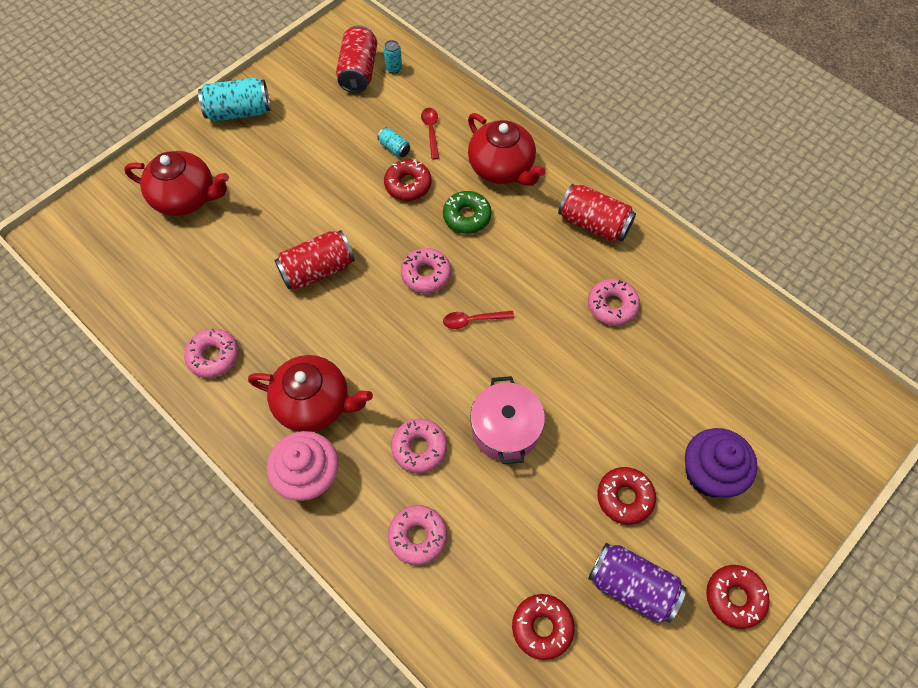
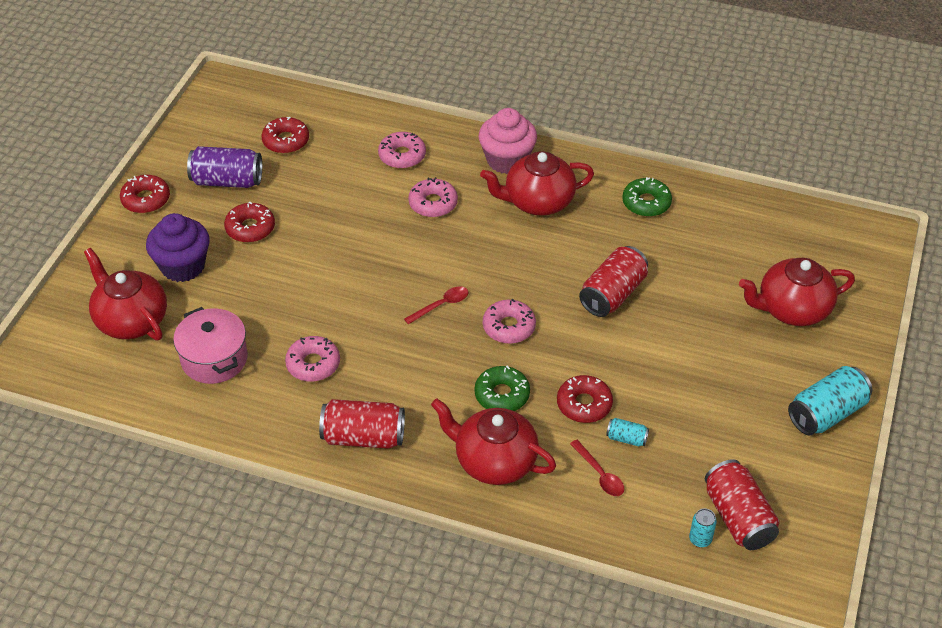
camera: 155 degrees right, 15 degrees down
pink donut [184,328,239,378] -> green donut [622,177,672,217]
pink pot [470,376,545,464] -> pink pot moved to [173,307,248,384]
none -> red teapot [84,248,167,340]

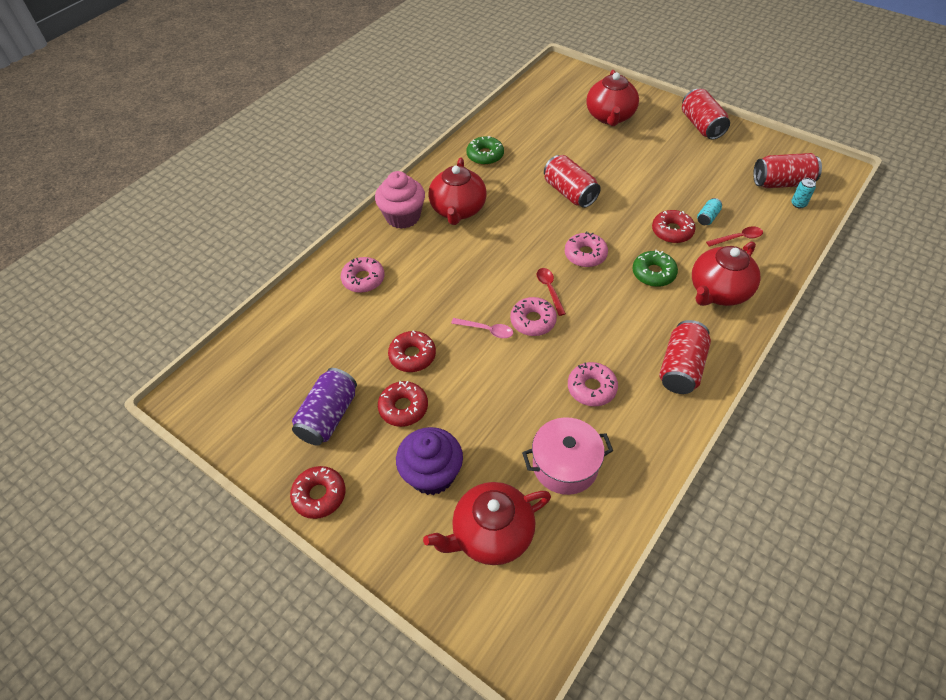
camera: 70 degrees left, 5 degrees up
red donut [262,117,309,154] -> red donut moved to [388,330,436,372]
pink donut [408,177,458,217] -> pink donut moved to [510,297,557,336]
turquoise can [788,366,872,435] -> red can [682,89,730,140]
none -> pink spoon [451,318,513,338]

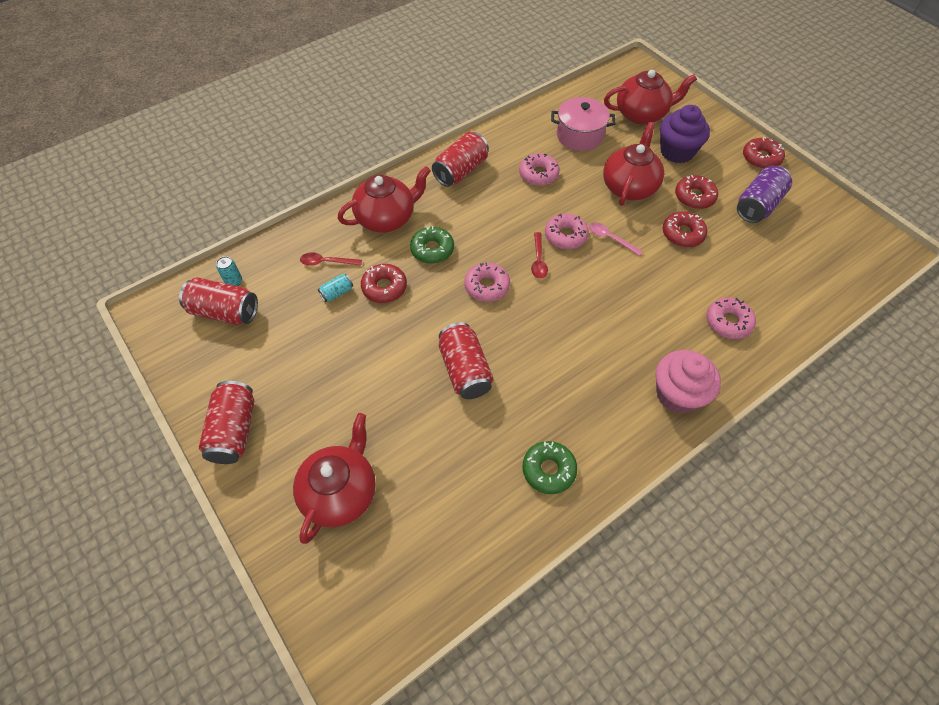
camera: 165 degrees left, 5 degrees up
red teapot [429,158,487,225] -> red teapot moved to [603,122,664,206]

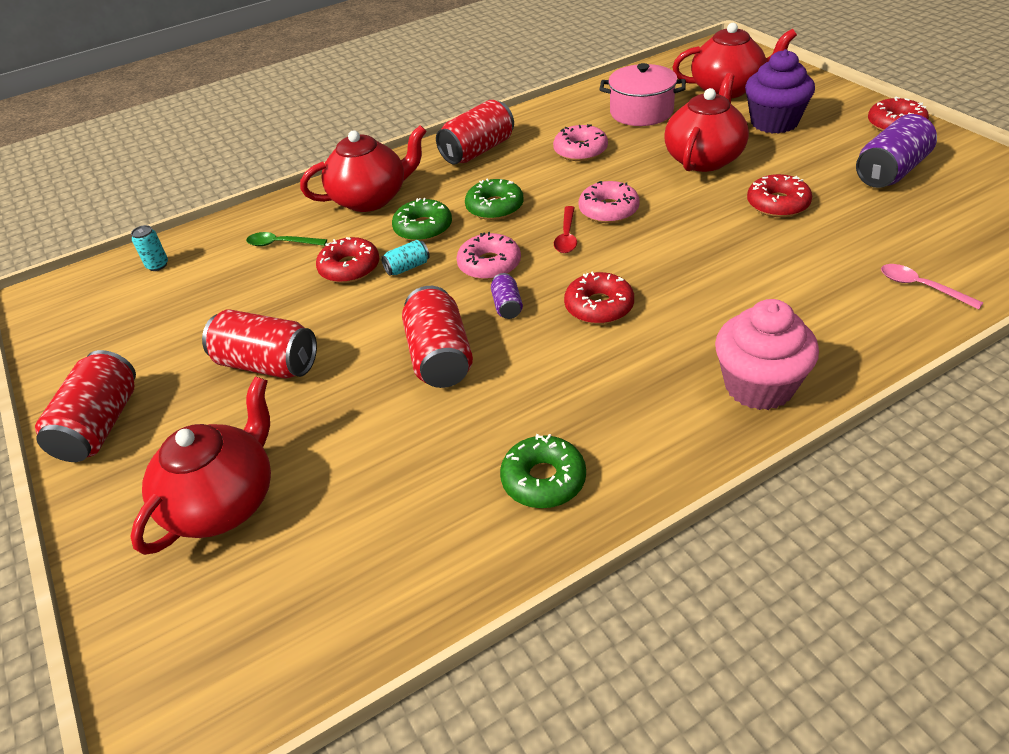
camera: 10 degrees right, 15 degrees down
red can [179,278,258,325] -> red can moved to [202,310,317,379]
red spoon [300,252,362,266] -> green spoon [246,232,327,246]
turquoise can [318,274,353,302] -> turquoise can moved to [381,240,430,276]
pink spoon [589,222,643,256] -> pink spoon moved to [881,264,983,310]
red donut [675,175,718,209] -> red donut moved to [564,271,634,324]
pink donut [706,297,756,339] -> none
none -> green donut [465,179,524,220]
none -> purple can [491,273,523,319]

